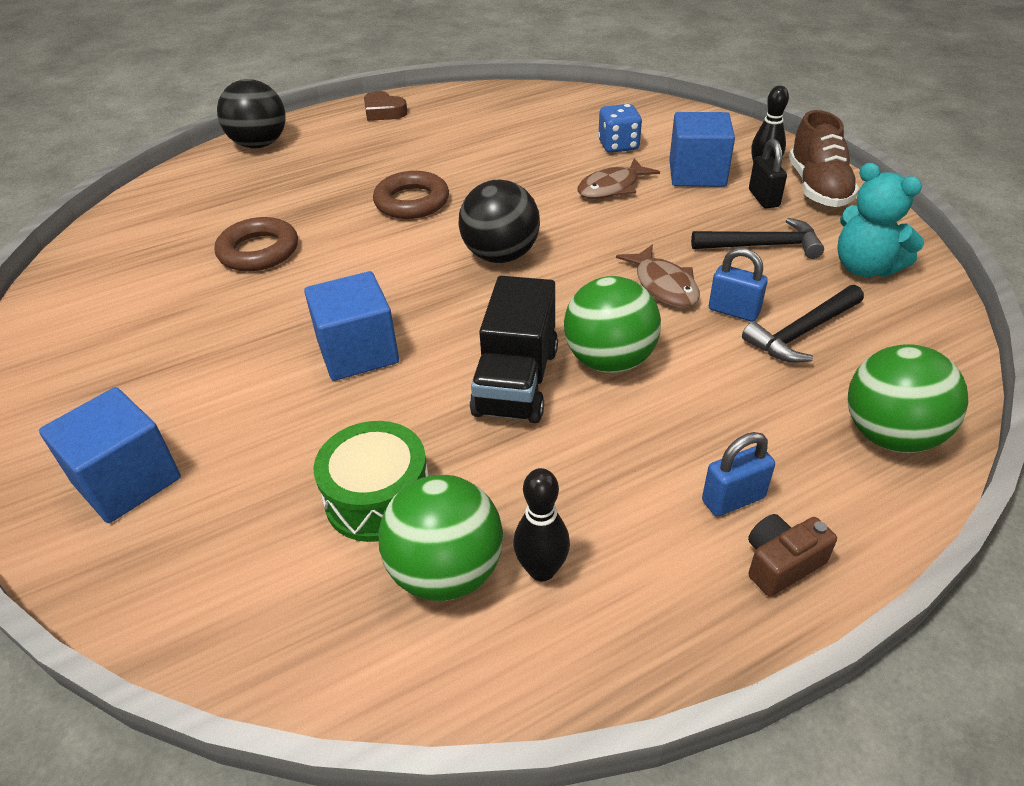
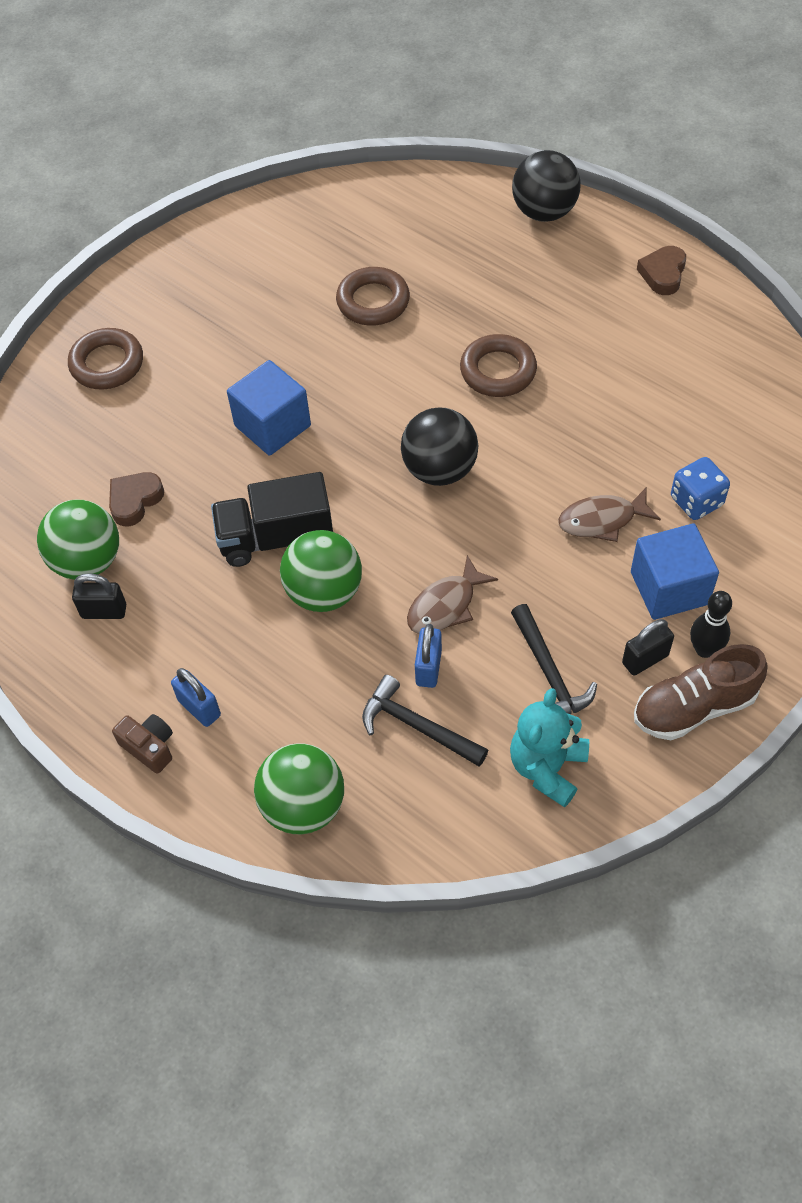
camera: 70 degrees right, 15 degrees up
blue cube [39,387,181,523] -> brown ring [68,328,143,390]
green drum [313,421,429,542] -> brown heart [109,472,164,526]
black bowling pin [513,468,570,581] -> black padlock [72,573,126,619]
brown fish [577,158,660,199] -> brown fish turned 45 degrees counterclockwise [558,488,661,542]

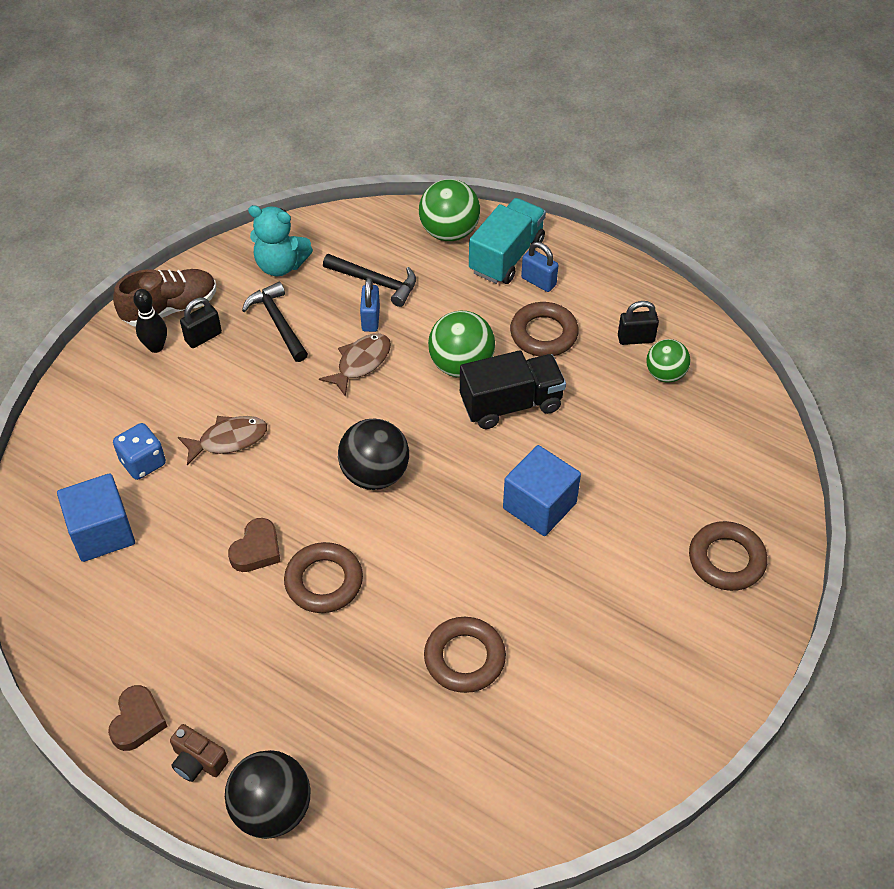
camera: 170 degrees right, 5 degrees down
green ball [37,499,119,580] -> green ball [646,339,690,383], size x0.65
brown heart [109,472,164,526] -> brown heart moved to [228,518,280,572]
brown camera [112,714,173,774] -> brown camera moved to [170,724,228,782]
turquoise teddy bear [510,688,589,807] -> turquoise teddy bear turned 90 degrees clockwise [248,205,313,276]
blue cube [631,524,719,620] -> blue cube moved to [57,473,135,562]
none -> turquoise truck [469,198,546,284]
none -> brown ring [510,302,579,356]

